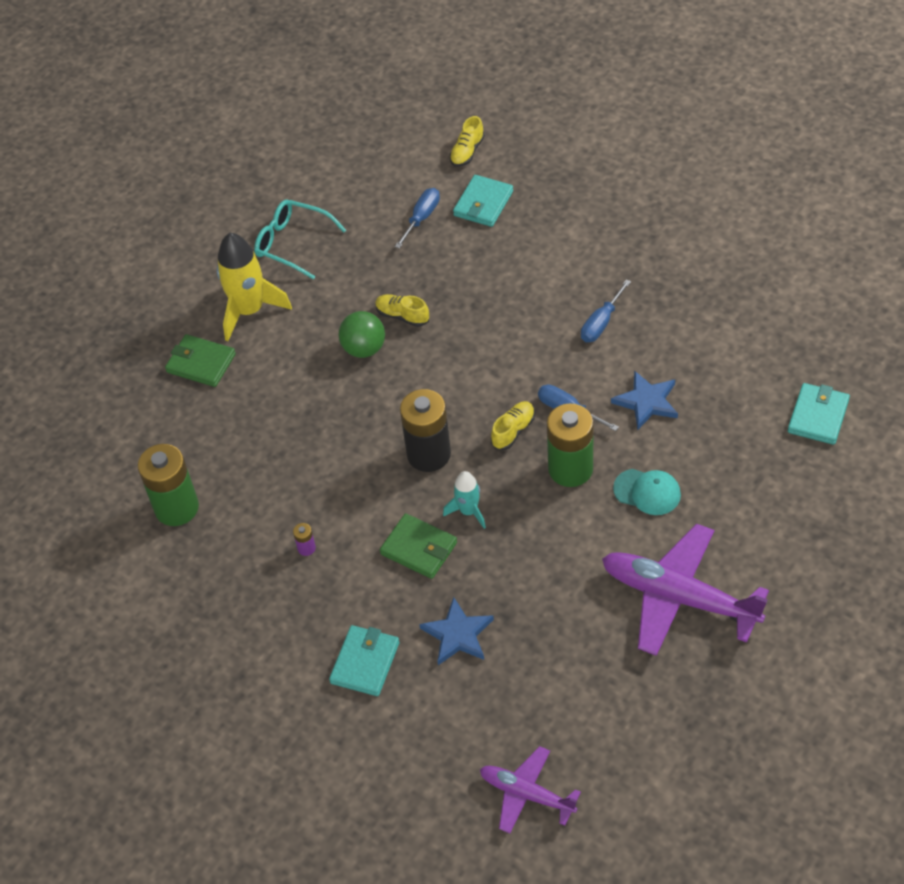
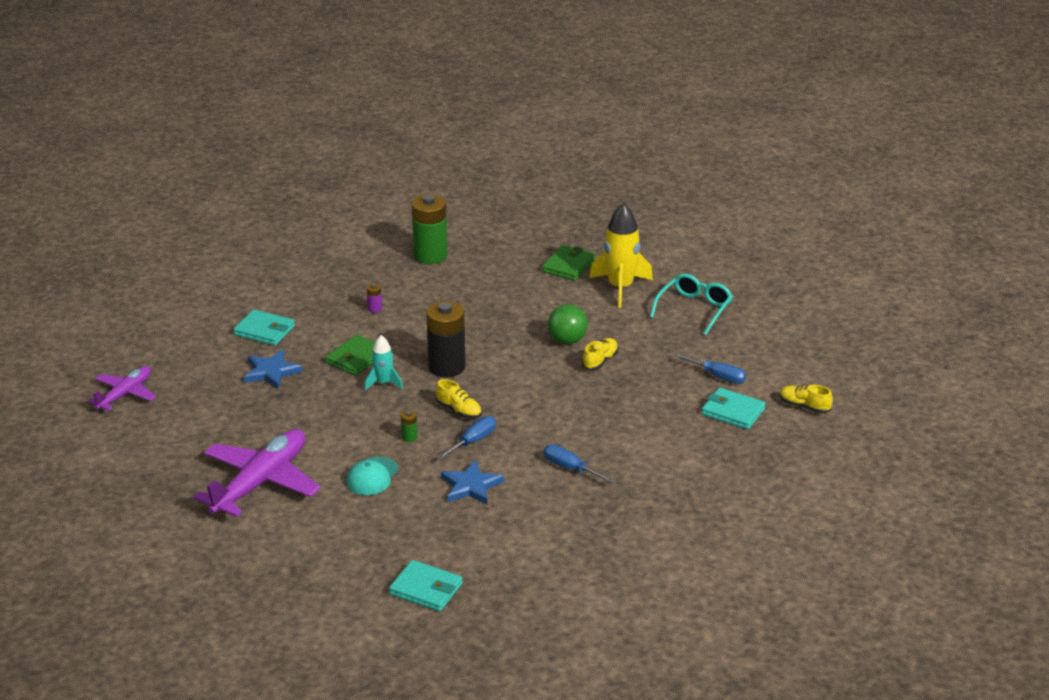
camera: 90 degrees right, 20 degrees down
green battery [547,403,593,487] -> green battery [401,410,418,442], size x0.40

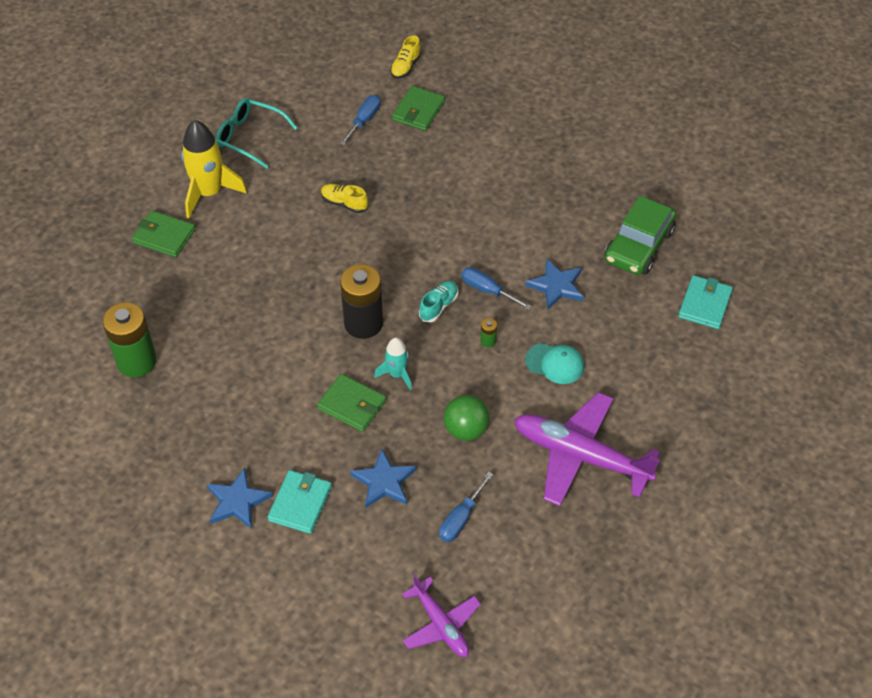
camera: 95 degrees left, 20 degrees up
purple plane [87,366,156,411] -> purple plane turned 150 degrees counterclockwise [402,574,481,657]
purple battery [367,284,382,313] -> none
yellow shoe [436,379,481,419] -> turquoise shoe [419,281,458,322]
blue screwdriver [544,444,615,483] -> blue screwdriver moved to [439,472,493,542]
green ball [548,304,588,344] -> green ball moved to [444,395,489,441]
turquoise wallet [702,388,766,429] -> green wallet [392,86,445,131]
none -> blue star [207,468,273,529]
none -> green car [604,196,676,275]

